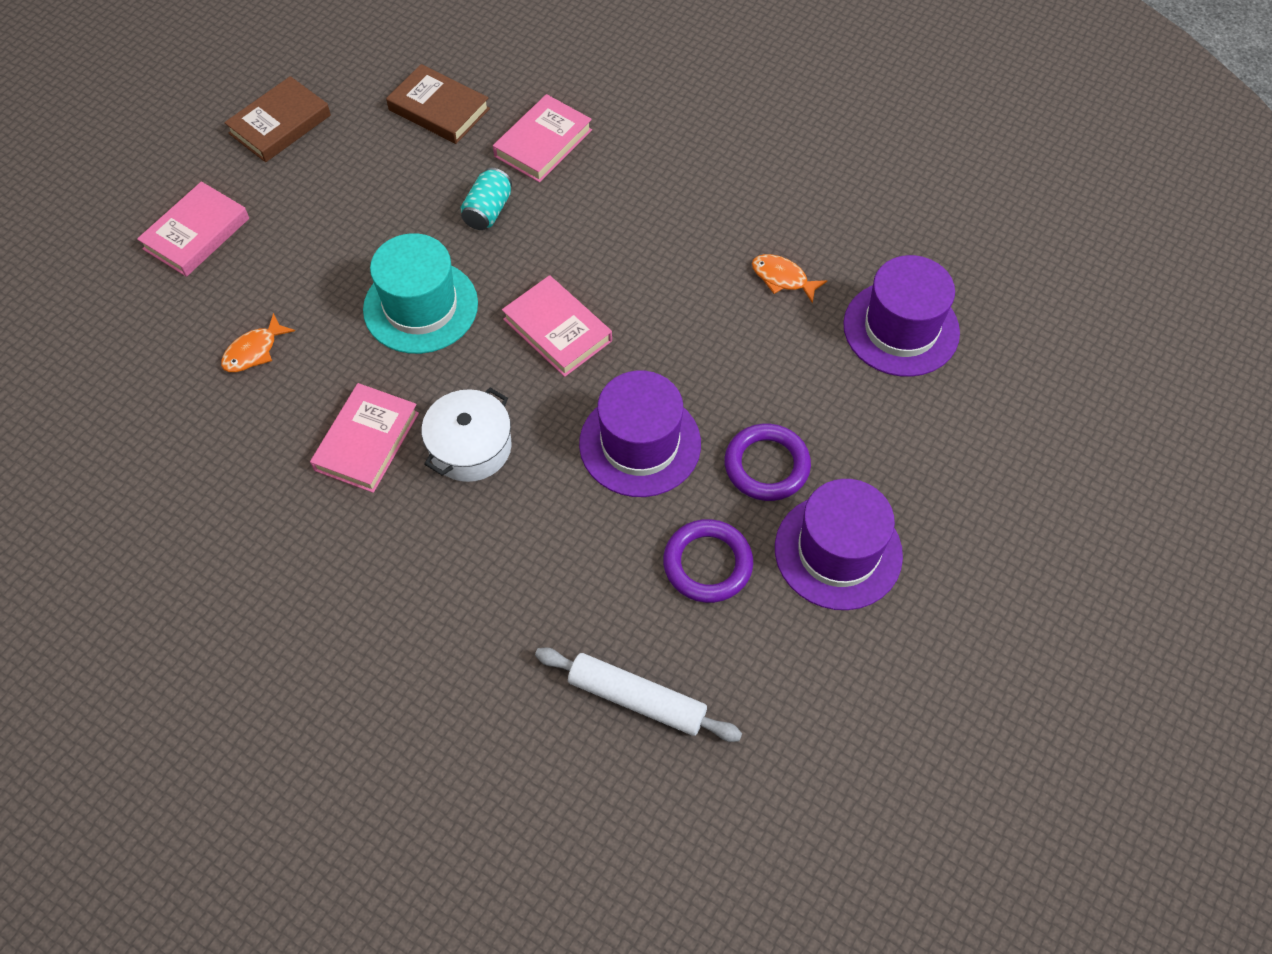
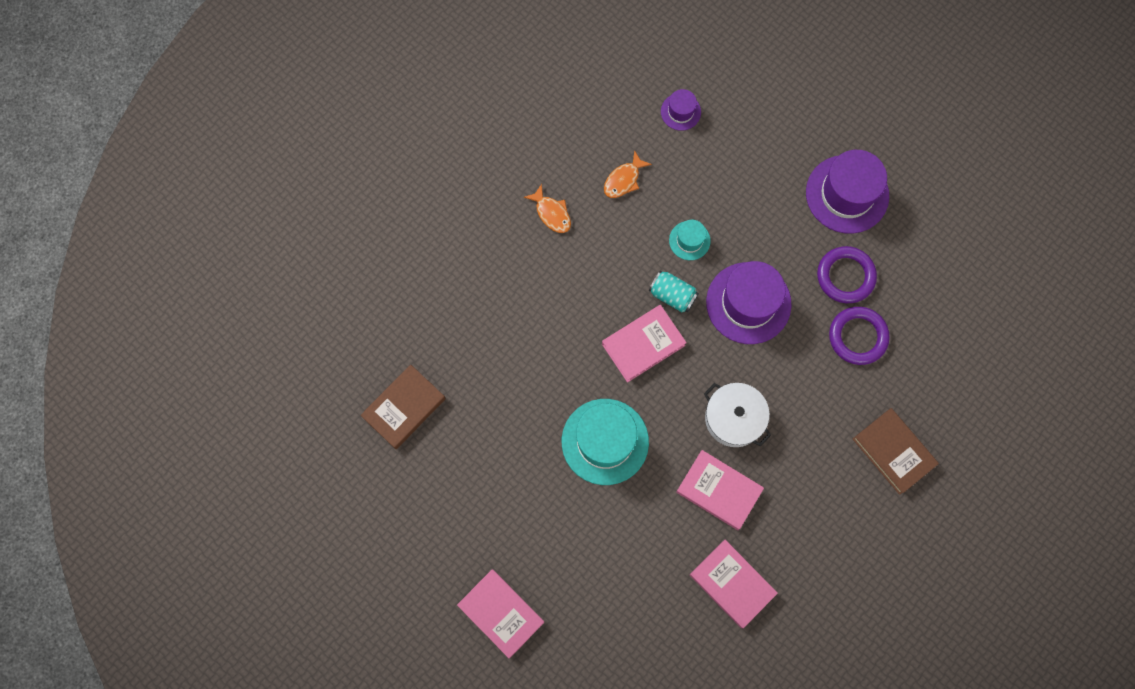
camera: 80 degrees left, 15 degrees up
orange fish [221,313,295,372] -> orange fish moved to [524,184,571,233]
brown book [224,76,331,162] -> brown book moved to [853,408,939,495]
turquoise can [461,168,512,230] -> turquoise can moved to [649,270,699,312]
pink book [493,94,592,183] -> pink book moved to [690,540,778,628]
white rolling pin [535,647,742,742] -> none
purple ring [724,424,811,501] -> purple ring moved to [829,307,890,365]
purple hat [843,255,960,377] -> purple hat [661,89,701,131], size x0.49
none -> turquoise hat [669,220,711,260]

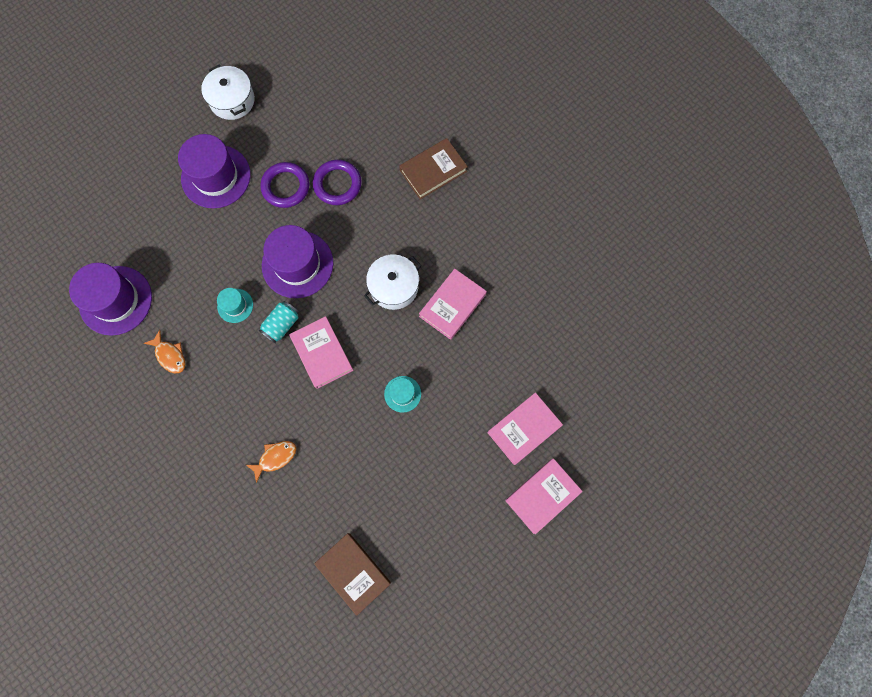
camera: 85 degrees left, 0 degrees up
orange fish [524,184,571,233] -> orange fish moved to [246,441,296,483]
turquoise hat [562,399,649,485] -> turquoise hat [384,376,421,413], size x0.49
purple hat [661,89,701,131] -> purple hat [69,263,152,336], size x2.03
pink book [690,540,778,628] -> pink book moved to [487,392,563,465]
none -> white pot [201,64,255,120]

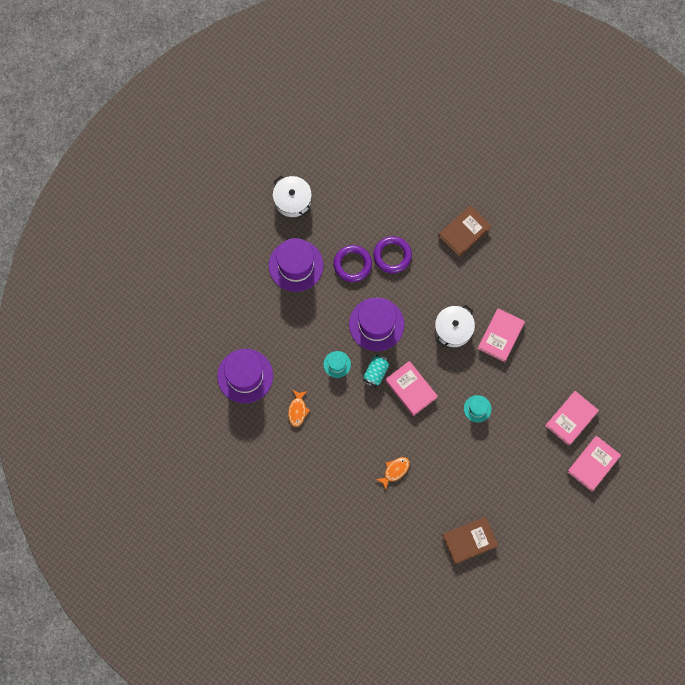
camera: 10 degrees left, 0 degrees up
orange fish [144,330,185,373] -> orange fish turned 60 degrees clockwise [288,390,310,427]
brown book [314,533,391,616] -> brown book turned 60 degrees counterclockwise [442,517,498,564]

